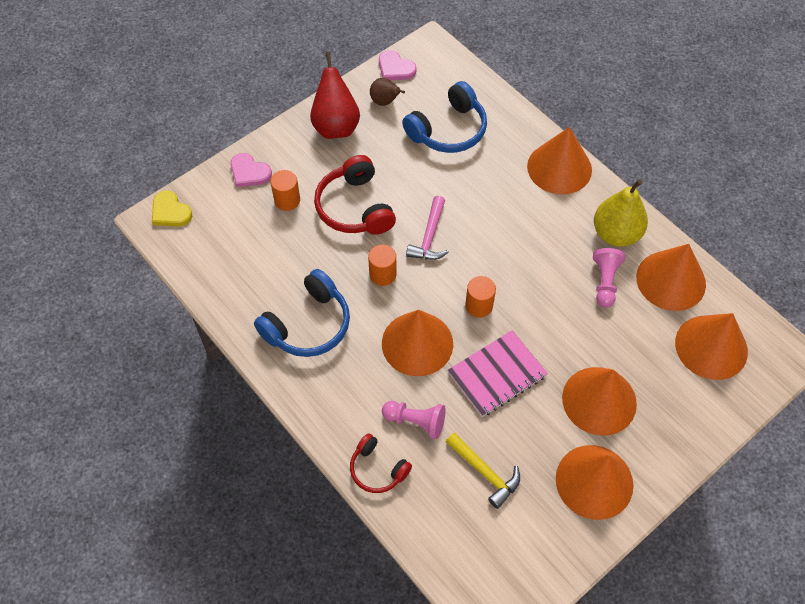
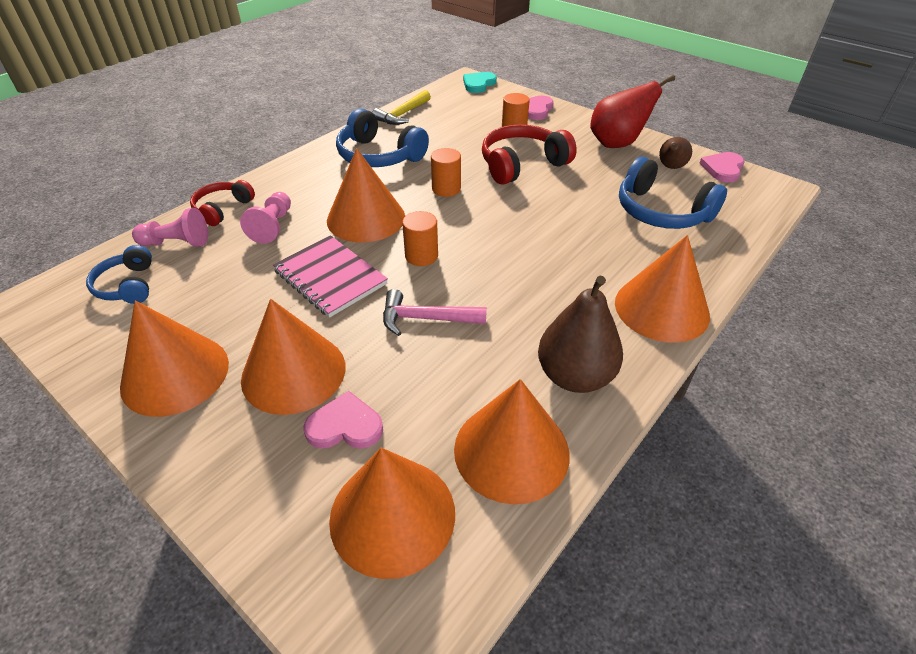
camera: 80 degrees right, 15 degrees down
yellow heart [152,190,192,226] -> turquoise heart [463,72,497,93]
pink hammer [406,196,449,260] -> pink hammer moved to [383,289,487,336]
yellow hammer [446,432,520,509] -> yellow hammer moved to [372,90,431,125]
pink pawn [593,248,625,308] -> pink pawn moved to [132,208,208,247]
yellow pear [594,180,648,247] -> brown pear [538,276,623,393]
none -> blue headphones [86,245,152,304]
none -> pink heart [304,391,383,449]

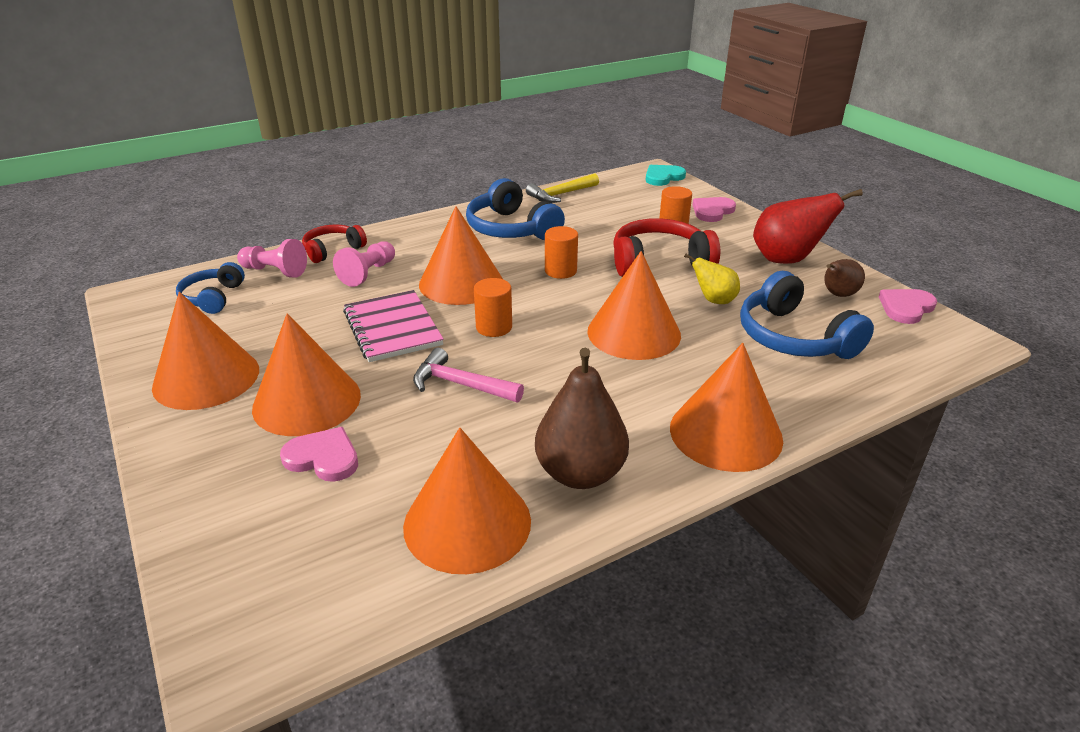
camera: 20 degrees right, 10 degrees down
orange cone [329,447,455,579] -> orange cone moved to [587,251,681,360]
none -> yellow pear [684,253,740,304]

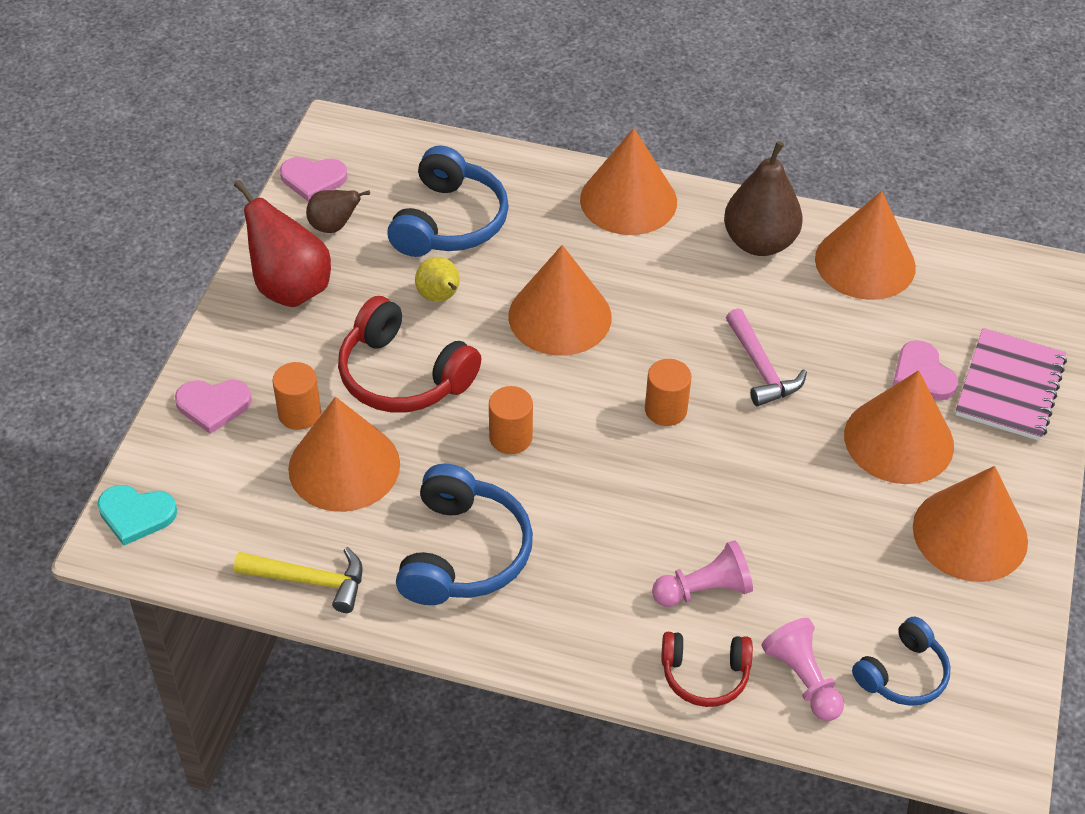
camera: 135 degrees left, 15 degrees up
pink notebook [343,290,444,362] -> pink notebook moved to [955,328,1067,441]
orange cone [419,206,503,305] -> orange cone moved to [288,397,400,512]

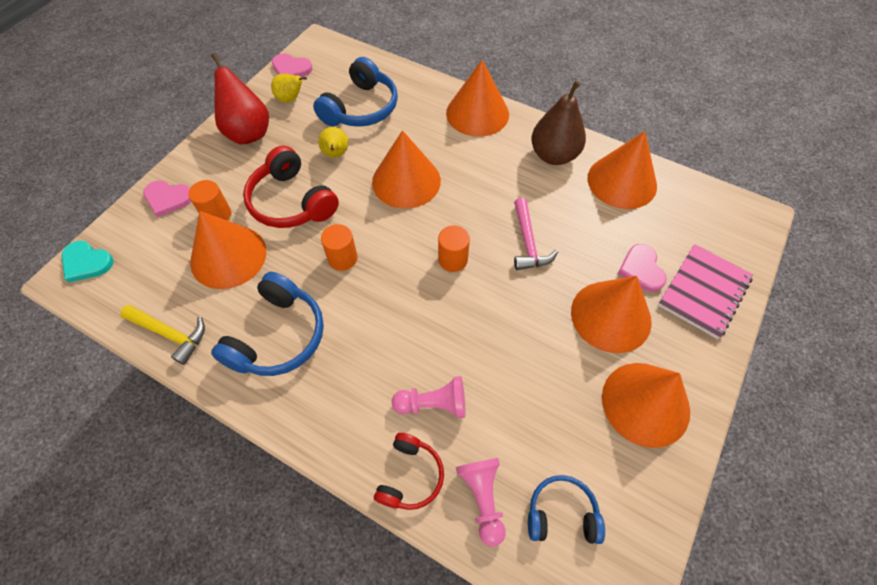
camera: 15 degrees right, 10 degrees up
brown pear [306,190,370,233] -> yellow pear [271,74,307,103]
red headphones [661,632,753,707] -> red headphones turned 90 degrees counterclockwise [374,433,444,510]
blue headphones [852,617,951,706] -> blue headphones turned 150 degrees counterclockwise [528,475,605,544]

